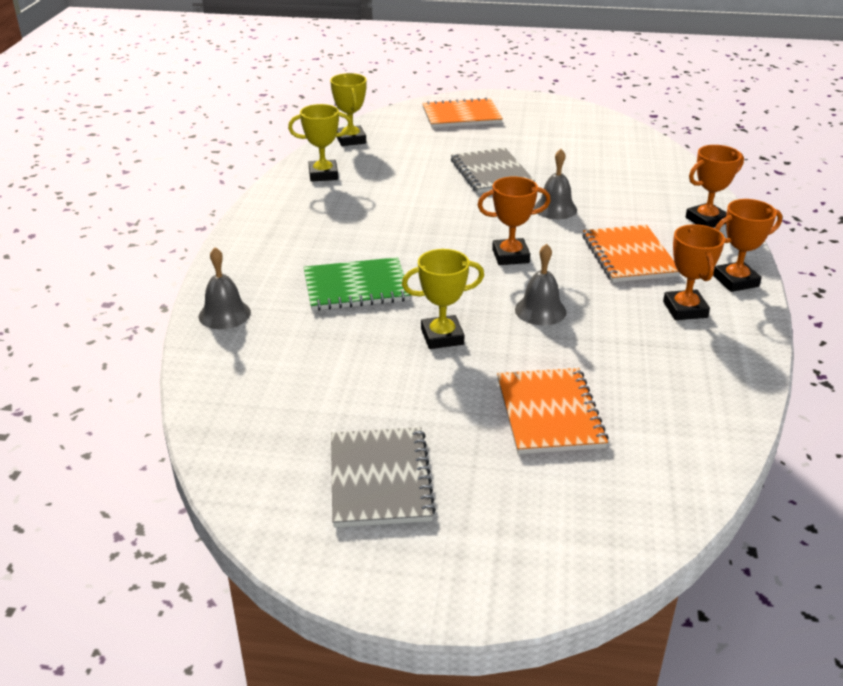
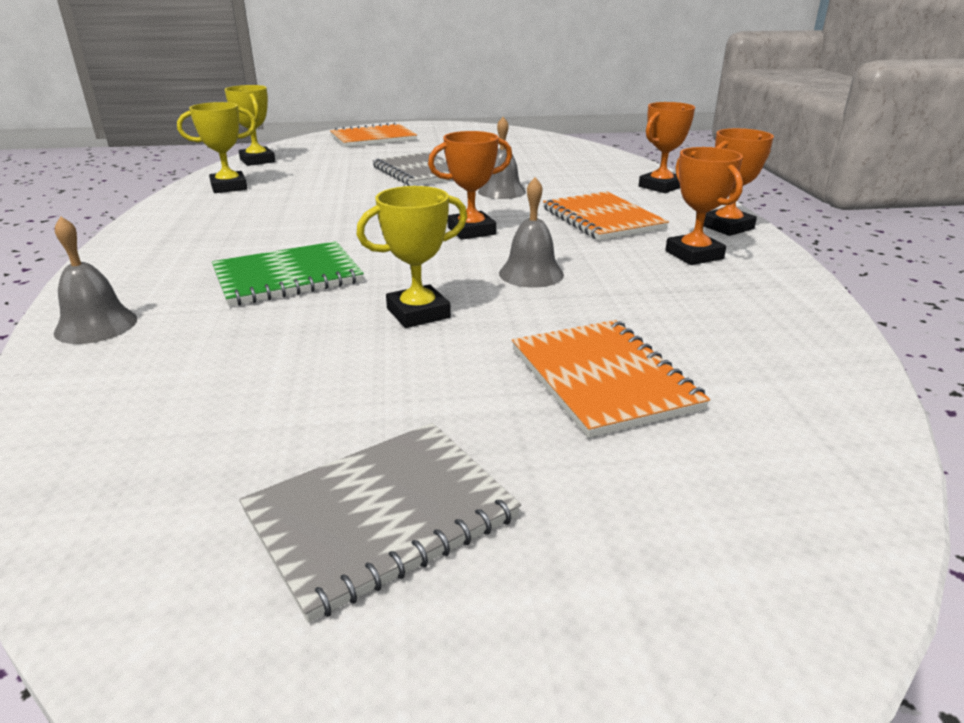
camera: 15 degrees left, 5 degrees down
grey notebook [331,427,436,528] -> grey notebook turned 75 degrees clockwise [239,423,521,623]

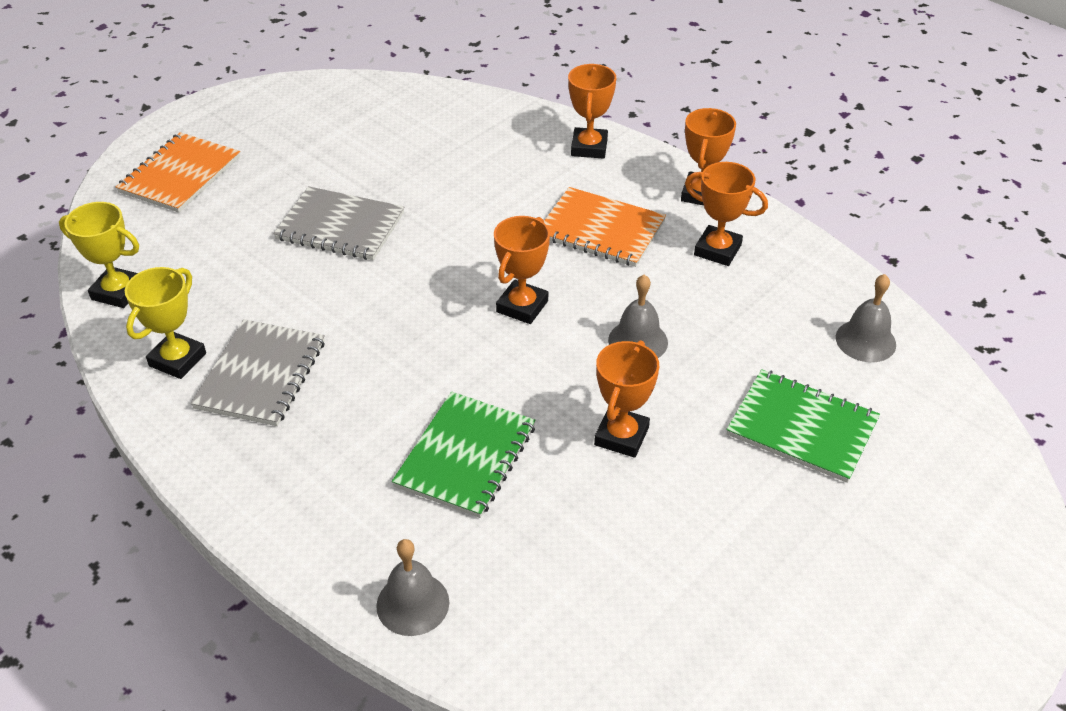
camera: 40 degrees left, 15 degrees up
grey notebook [239,423,521,623] -> grey notebook moved to [191,319,325,426]
yellow trophy [356,186,467,328] -> orange trophy [594,340,659,458]
grey bell [478,117,526,199] -> grey bell moved to [836,274,896,362]
orange notebook [512,320,710,438] -> green notebook [726,369,880,483]

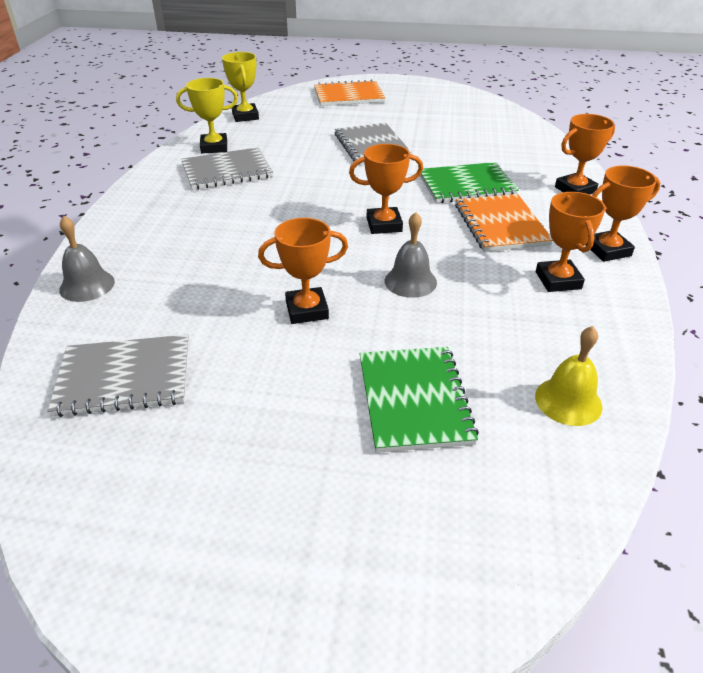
camera: 55 degrees right, 5 degrees down
green notebook [392,392,536,518] -> green notebook moved to [420,162,519,203]
grey bell [836,274,896,362] -> yellow bell [535,326,602,426]
none -> grey notebook [48,335,189,417]

